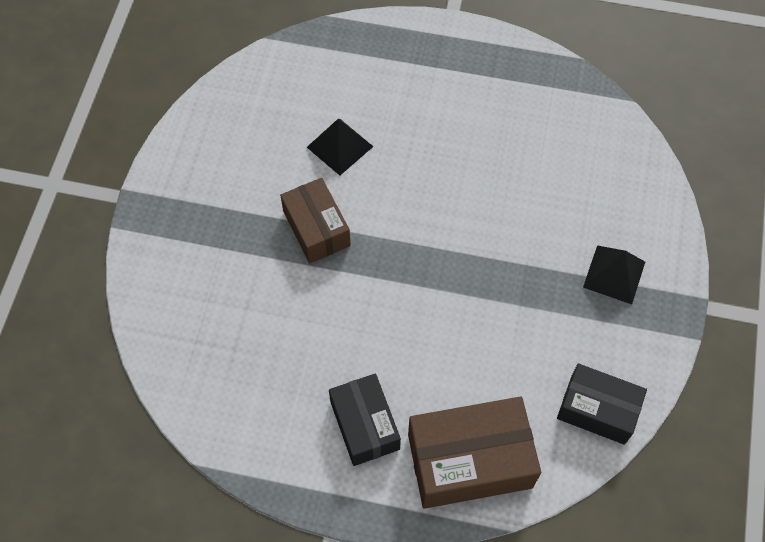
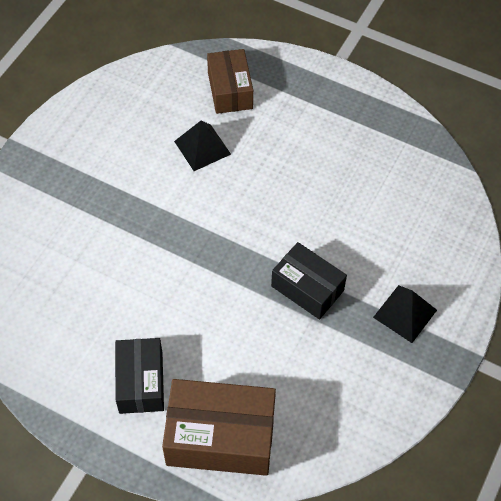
camera: 15 degrees right, 5 degrees down
brown box [280,178,351,263] -> brown box moved to [207,49,253,114]
black box [557,363,647,445] -> black box moved to [271,242,347,320]

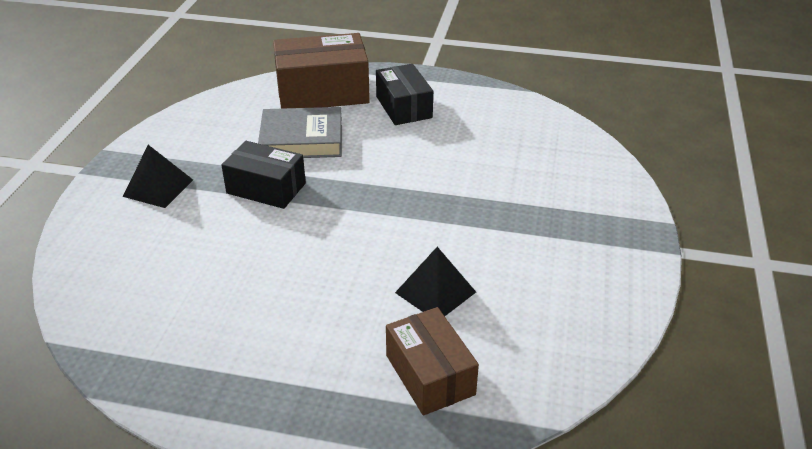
camera: 165 degrees right, 20 degrees down
none -> grey book [258,107,342,158]

